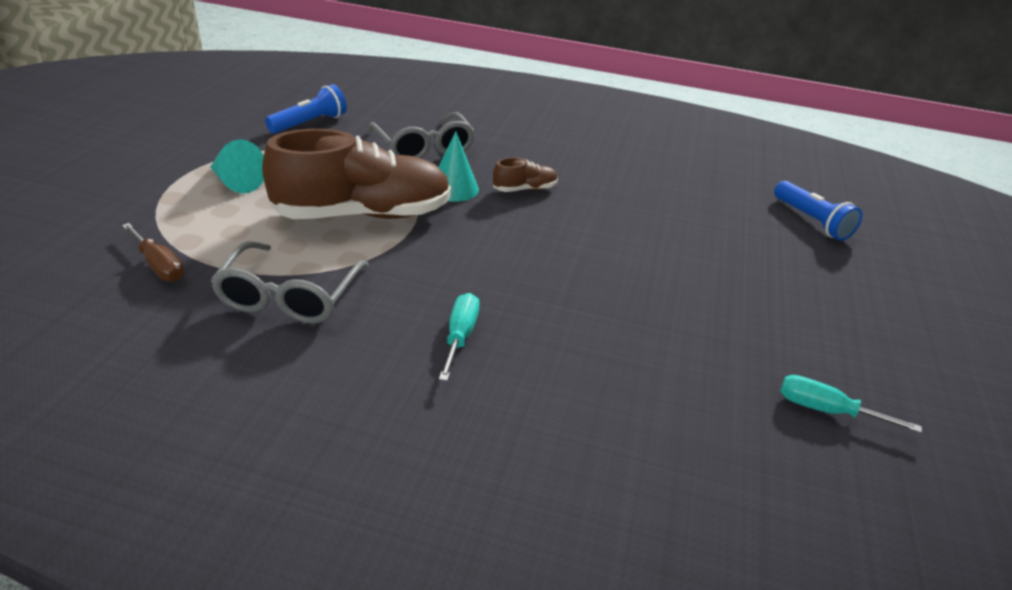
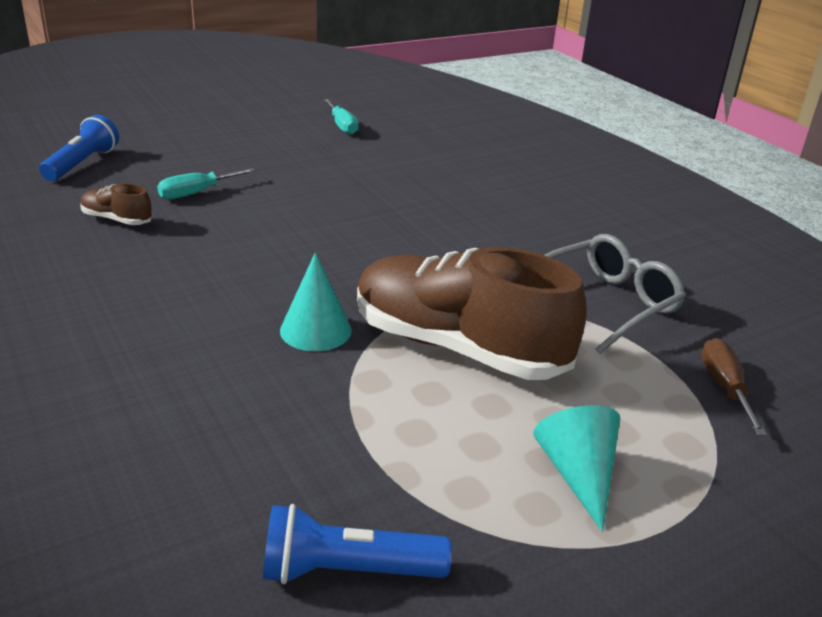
camera: 135 degrees left, 5 degrees down
grey glasses [368,112,475,158] -> none
turquoise screwdriver [439,293,480,381] -> turquoise screwdriver moved to [157,168,256,199]
brown shoe [493,157,558,192] -> brown shoe moved to [80,183,153,225]

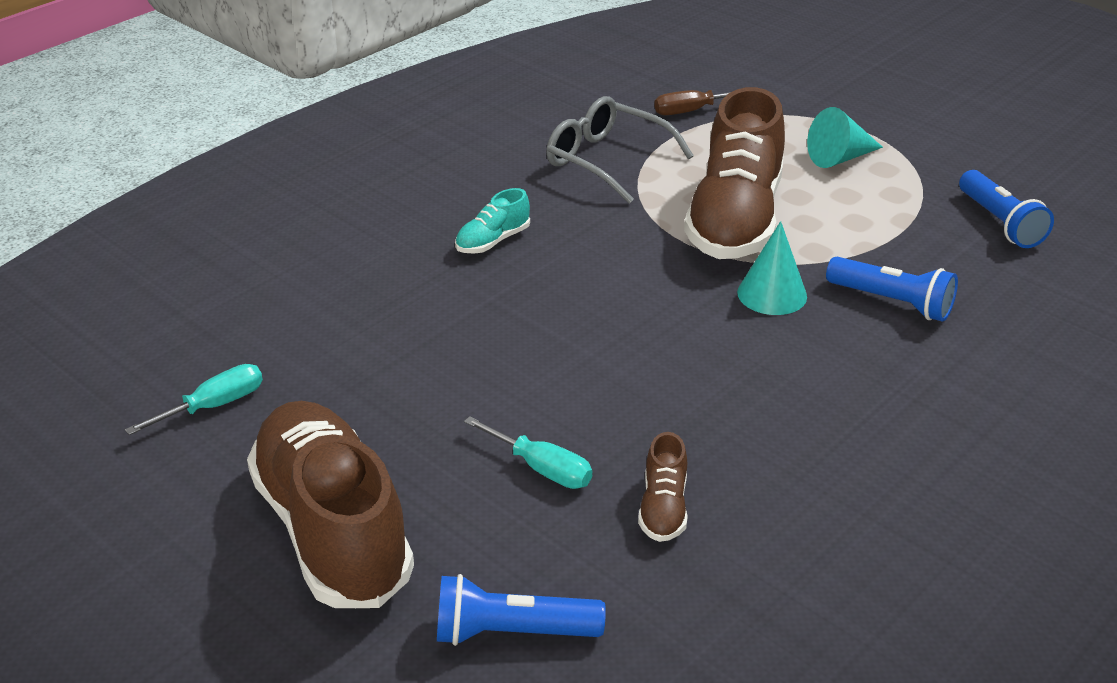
camera: 105 degrees left, 5 degrees up
none -> brown shoe [247,401,414,608]
none -> turquoise shoe [455,188,530,254]
none -> blue flashlight [826,257,958,322]

